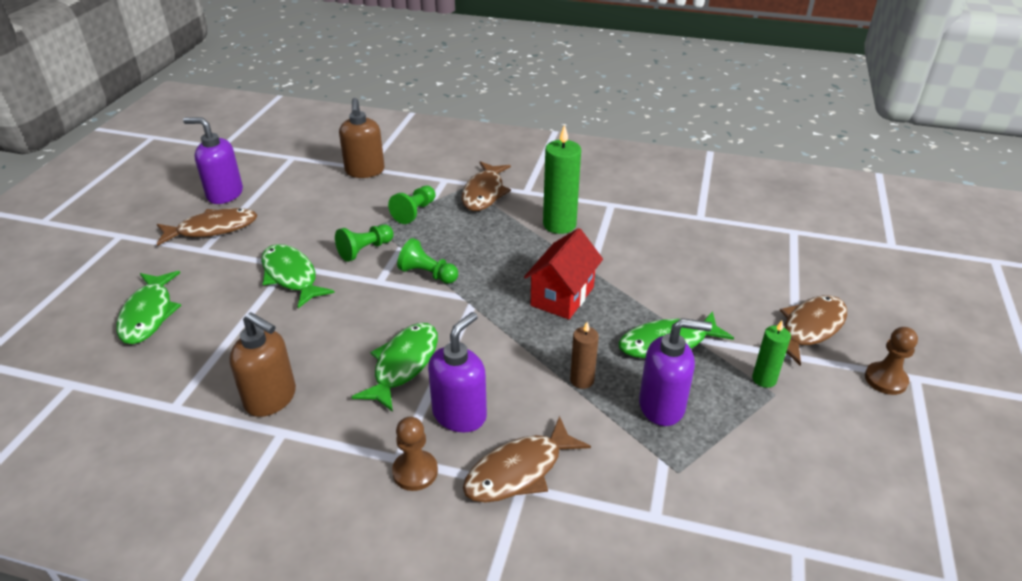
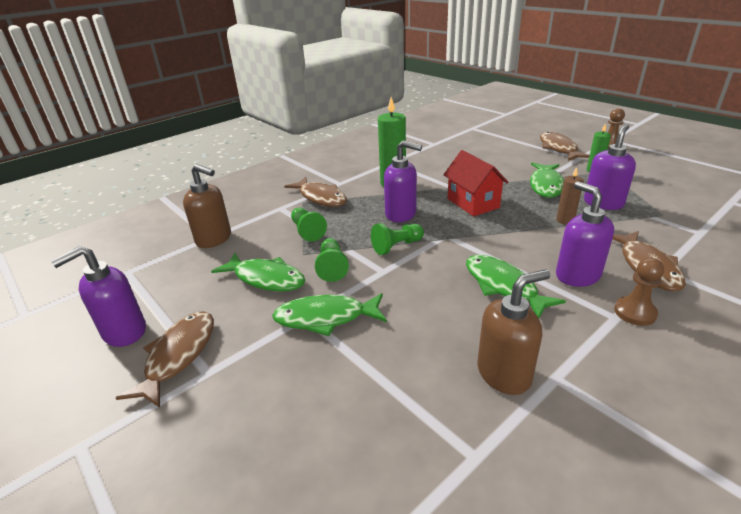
camera: 55 degrees left, 5 degrees down
green fish [116,271,181,344] -> green fish moved to [211,253,305,292]
none -> purple soap dispenser [384,140,422,222]

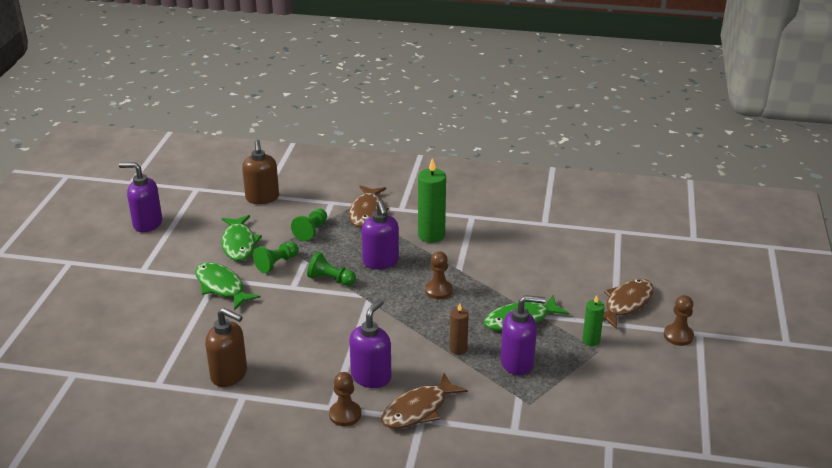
camera: 50 degrees right, 0 degrees up
brown fish [116,312,214,408] -> none
red house [443,150,509,216] -> brown pawn [425,251,453,299]
green fish [466,255,566,319] -> none

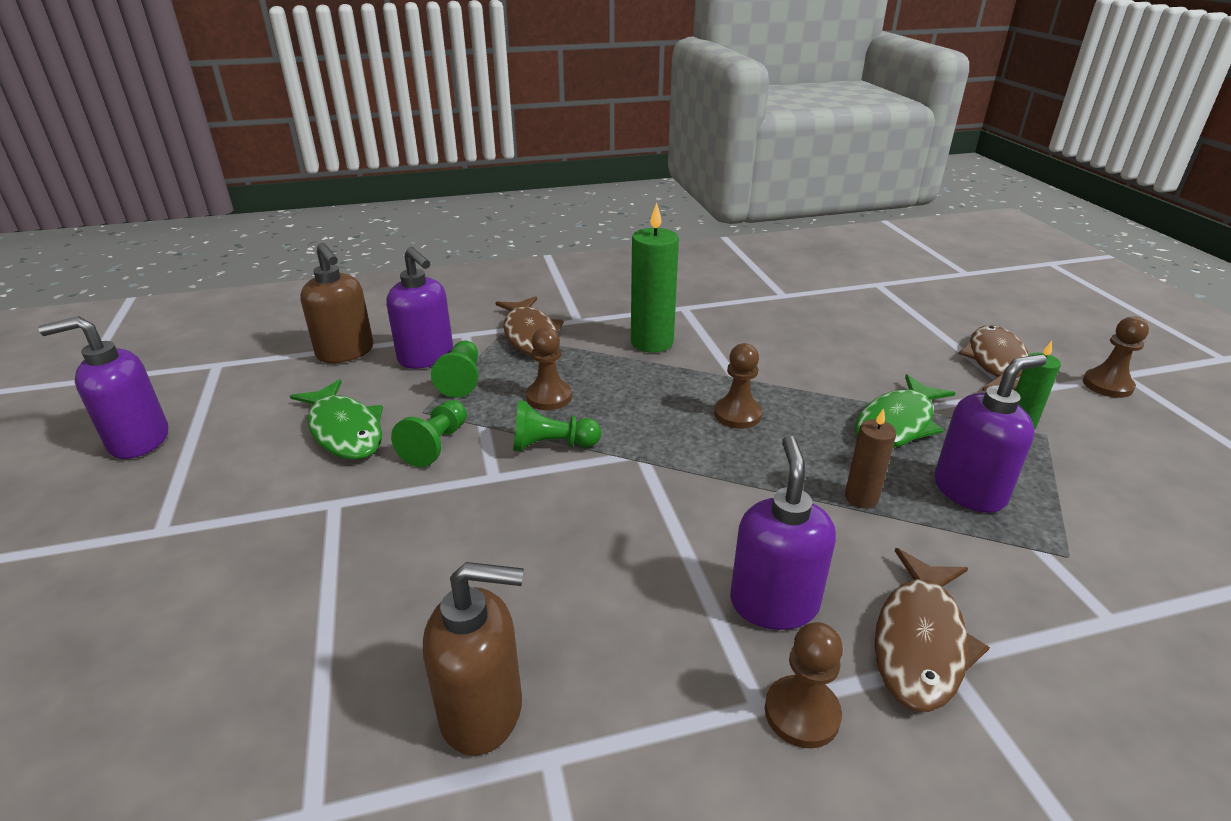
camera: 25 degrees left, 0 degrees up
green fish [195,262,260,311] -> none
purple soap dispenser [362,200,399,269] -> purple soap dispenser moved to [386,247,453,369]
none -> brown pawn [526,327,572,410]

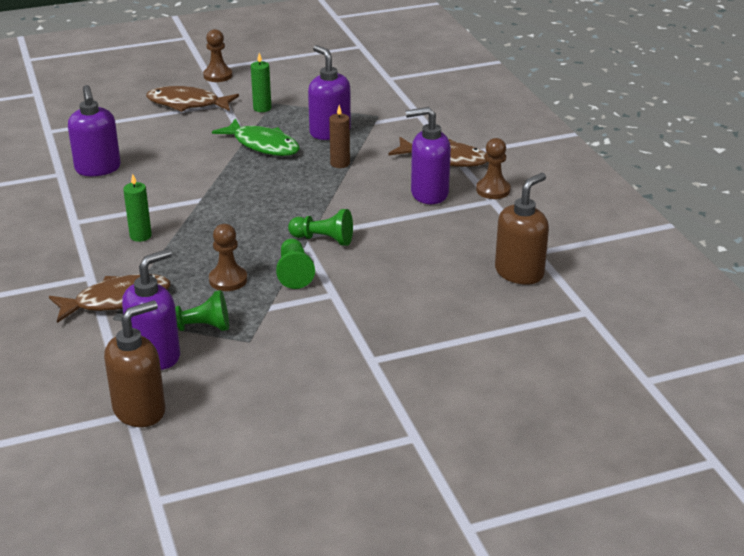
camera: 95 degrees left, 0 degrees up
purple soap dispenser [38,316,168,459] -> purple soap dispenser moved to [68,85,121,176]
green fish [290,379,383,460] -> none
green pawn [391,400,467,467] -> green pawn moved to [288,209,353,246]
brown soap dispenser [423,562,524,756] -> brown soap dispenser turned 45 degrees clockwise [495,173,549,285]
green candle [631,202,679,353] -> green candle [123,174,152,242], size x0.57
brown pawn [714,343,762,429] -> none

